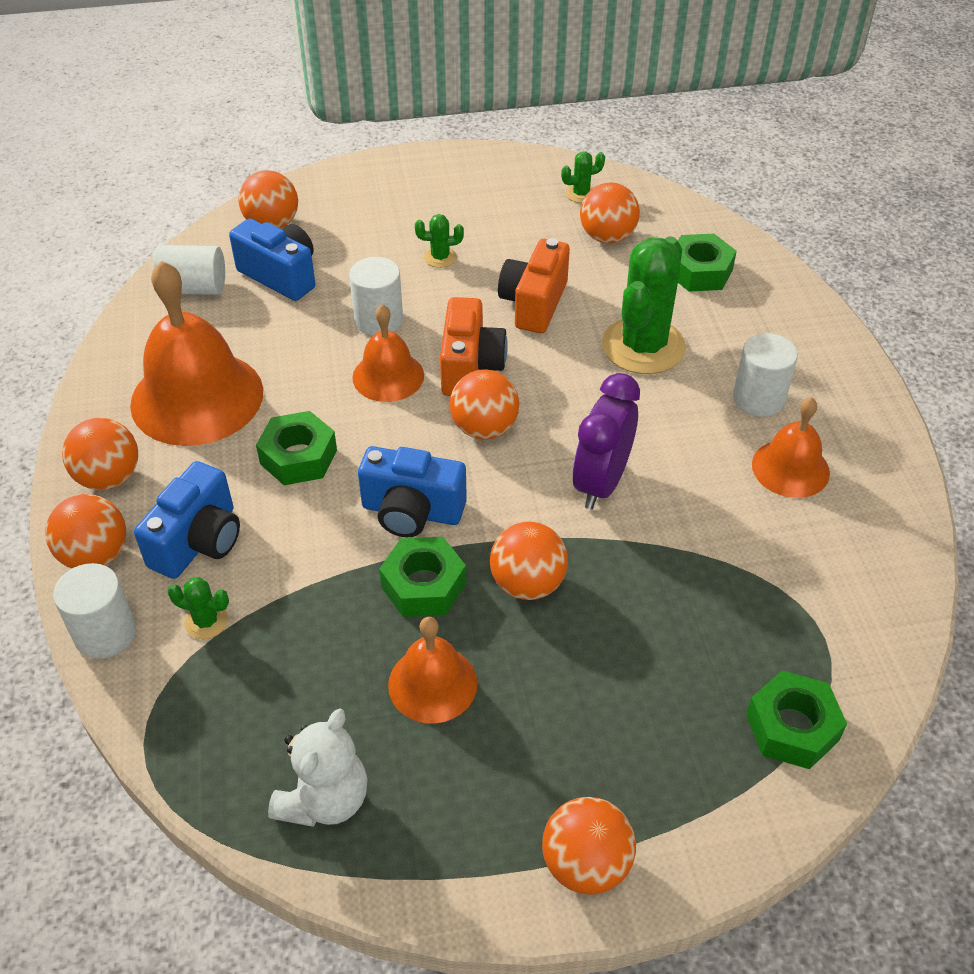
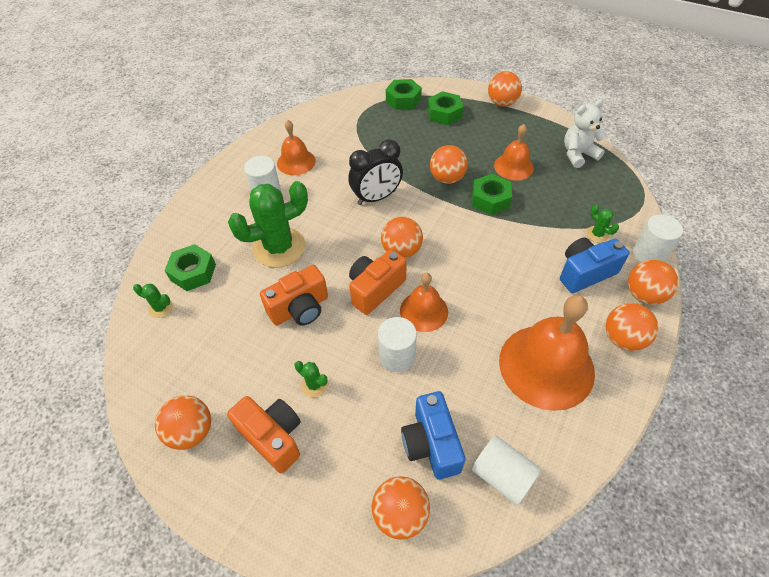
camera: 140 degrees left, 5 degrees up
green nut [256,411,337,485] -> green nut moved to [428,91,463,125]
blue camera [358,446,467,537] -> none
green cactus [561,151,605,203] -> green cactus moved to [133,284,173,318]
purple clock [573,373,640,509] -> black clock [348,140,403,205]
orange ball [580,183,640,244] -> orange ball moved to [155,395,211,450]
none -> orange camera [227,396,301,474]

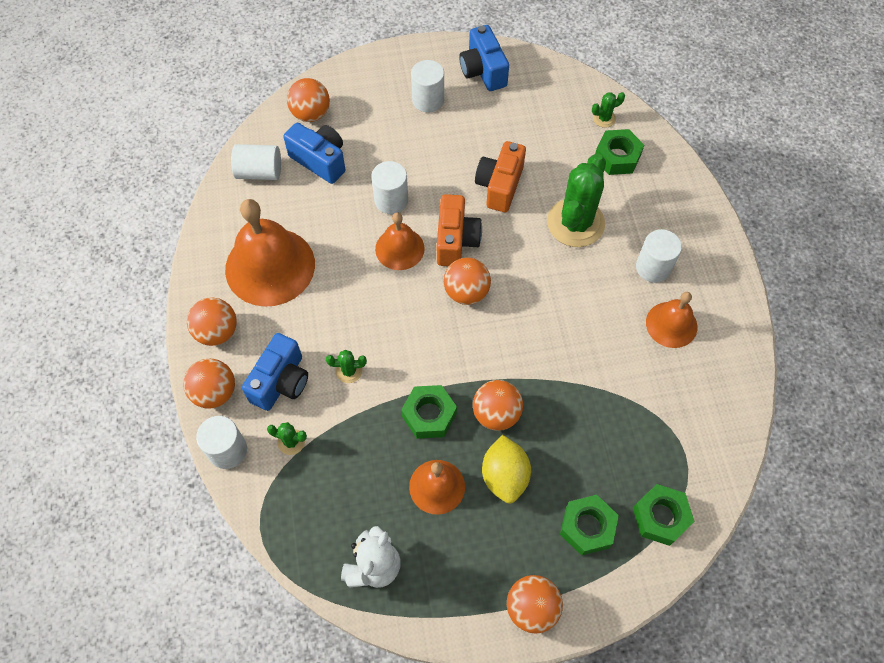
camera: 140 degrees right, 10 degrees up
orange ball [155,395,211,450] -> blue camera [459,25,509,91]
orange camera [227,396,301,474] -> white cylinder [411,60,444,112]
green cactus [294,361,328,397] -> green cactus moved to [326,350,367,383]
black clock [348,140,403,205] -> none
none -> yellow lemon [482,435,531,504]

